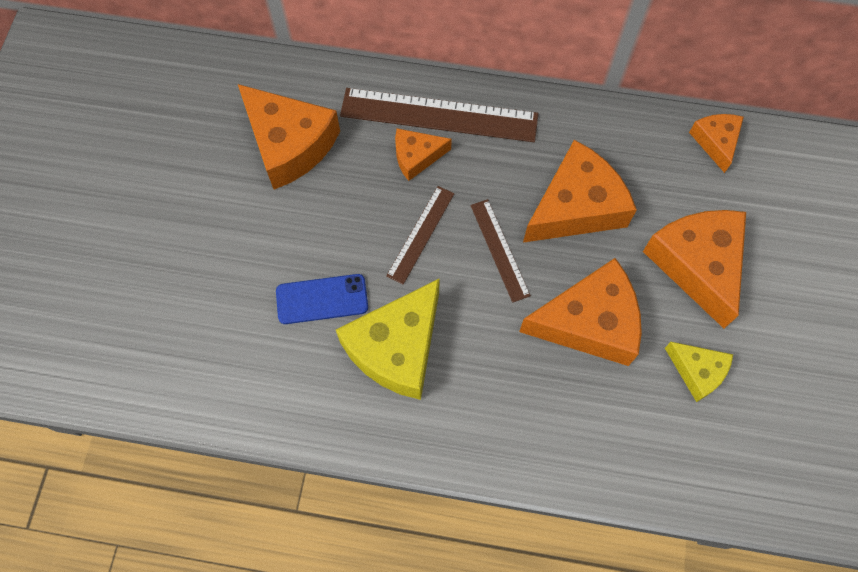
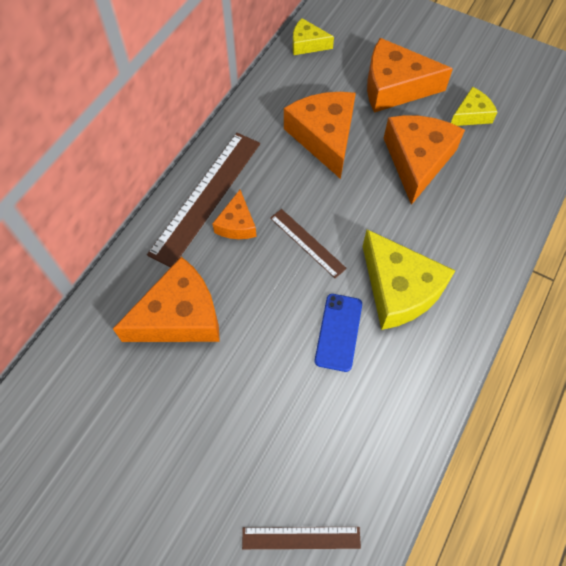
camera: 70 degrees left, 5 degrees down
brown ruler [471,199,531,303] -> brown ruler moved to [242,527,361,549]
orange cheese [689,114,744,173] -> yellow cheese [293,18,334,55]

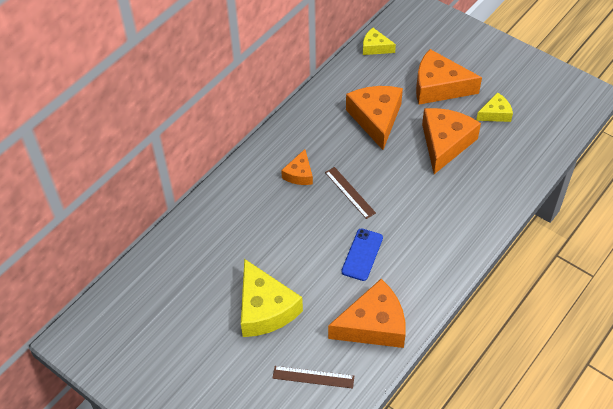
camera: 10 degrees right, 10 degrees down
orange cheese [113,257,220,342] -> orange cheese moved to [328,279,406,348]
brown ruler [147,133,260,268] -> none
yellow cheese [363,229,456,330] -> yellow cheese moved to [241,259,303,337]

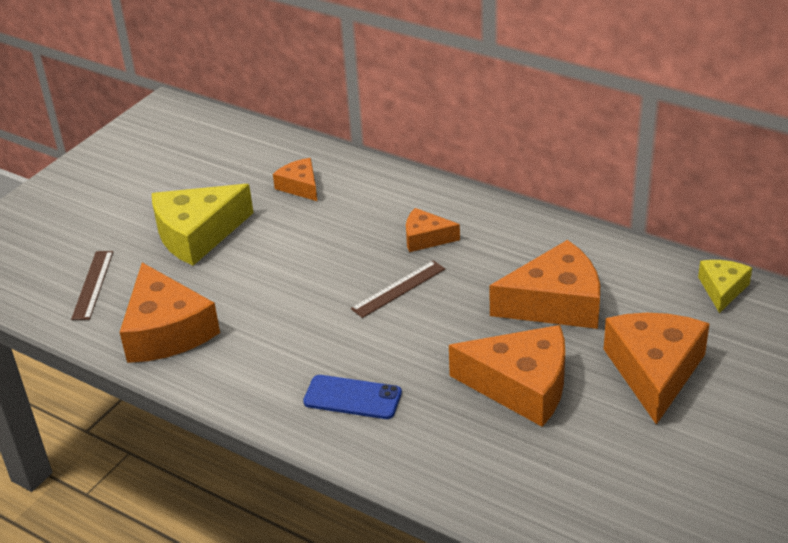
camera: 85 degrees right, 15 degrees down
blue phone [341,228,383,281] -> blue phone moved to [303,375,402,419]
yellow cheese [476,92,513,122] -> none
none -> orange cheese [273,158,317,201]

